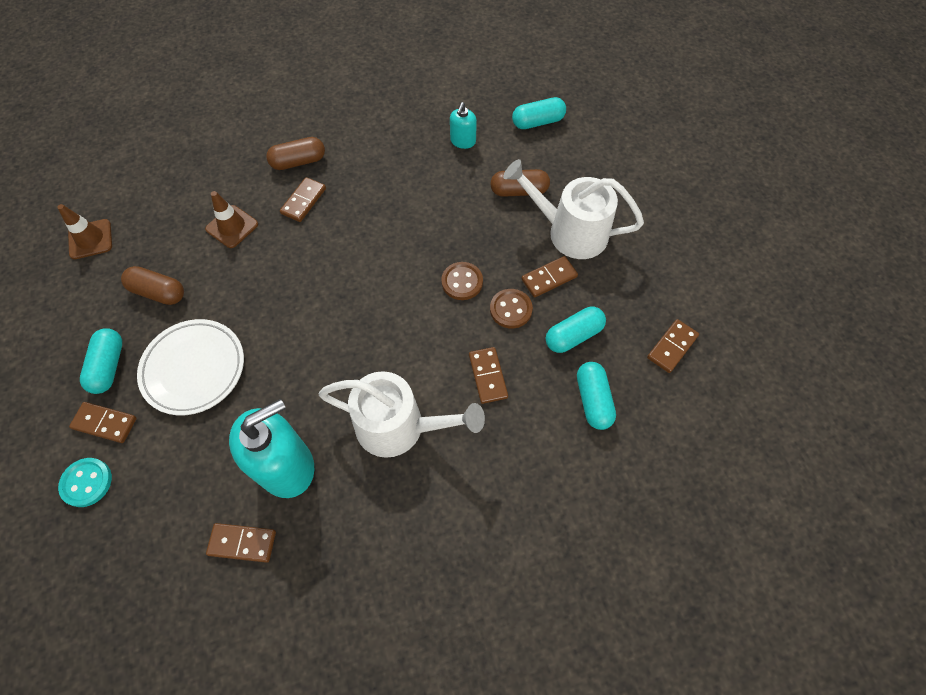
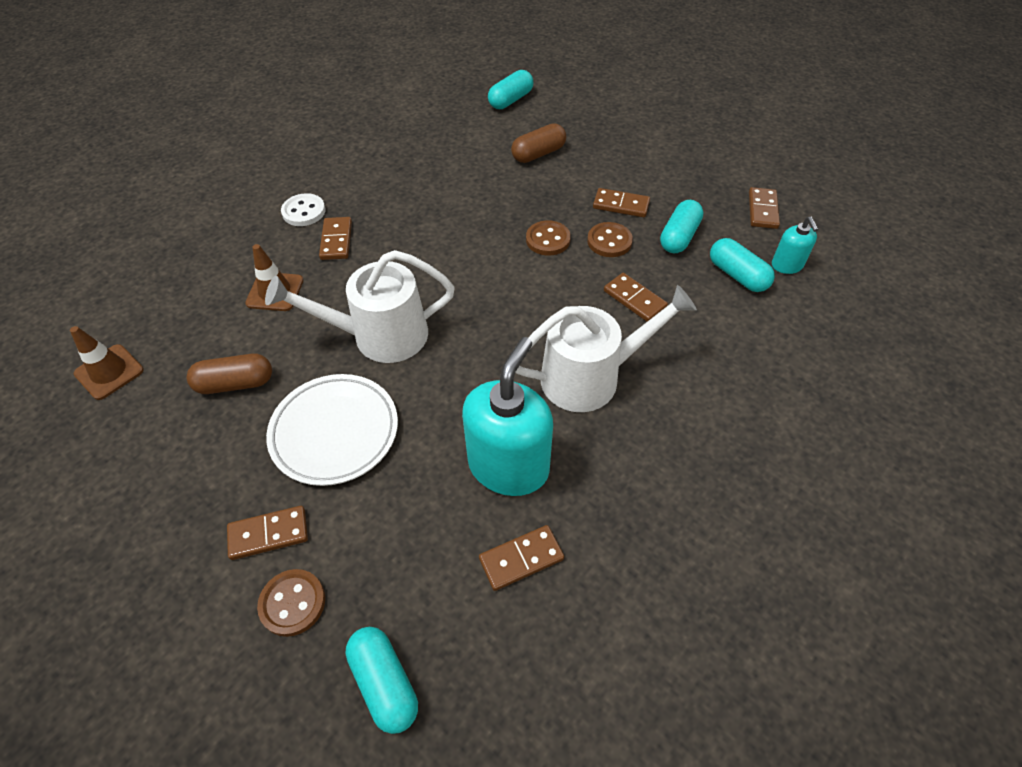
camera: 30 degrees left, 10 degrees down
turquoise button [58,458,112,507] -> brown button [257,569,325,637]
turquoise capsule [80,328,122,394] -> turquoise capsule moved to [346,627,418,734]
brown capsule [266,137,325,170] -> white button [281,193,326,226]
turquoise soap dispenser [450,102,477,149] -> turquoise soap dispenser moved to [772,217,819,274]
white watering can [503,159,644,259] -> white watering can moved to [265,250,455,363]
brown domino [521,256,578,298] -> brown domino turned 75 degrees clockwise [593,188,650,217]

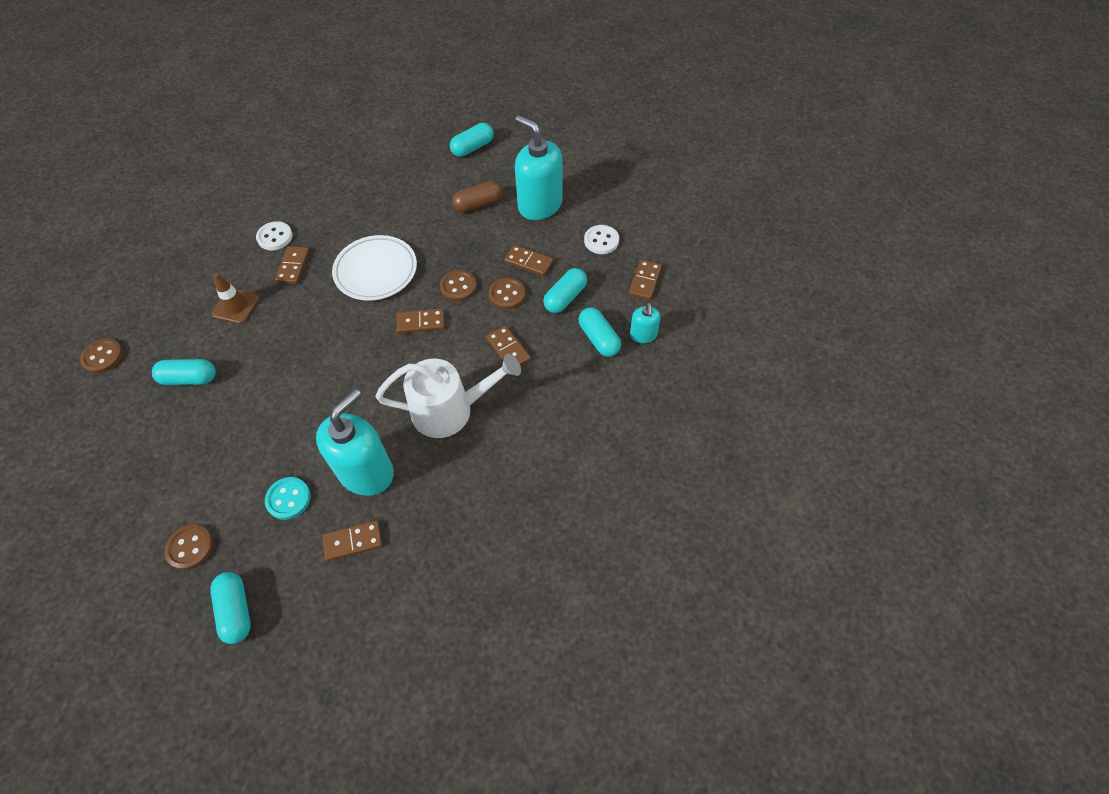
camera: 10 degrees right, 5 degrees up
brown traffic cone [70,326,144,400] -> brown button [80,339,123,373]
brown capsule [187,354,272,394] -> turquoise capsule [152,359,216,385]
brown domino [227,506,308,560] -> brown domino moved to [396,308,444,334]
white watering can [265,250,455,363] -> none
white plate [266,374,398,486] -> white plate moved to [332,235,417,301]
none -> turquoise button [265,477,311,520]
none -> turquoise soap dispenser [515,115,563,220]
none -> white button [584,225,619,254]

